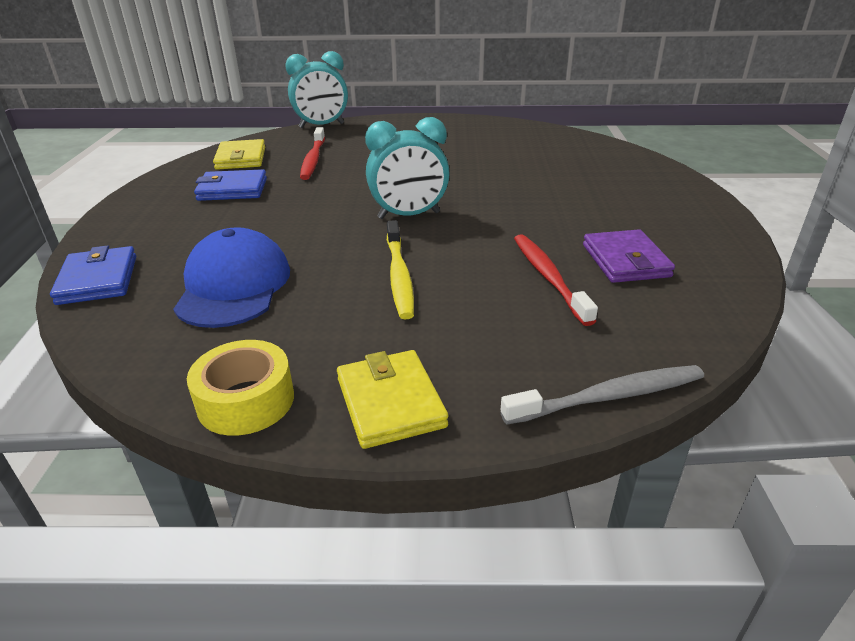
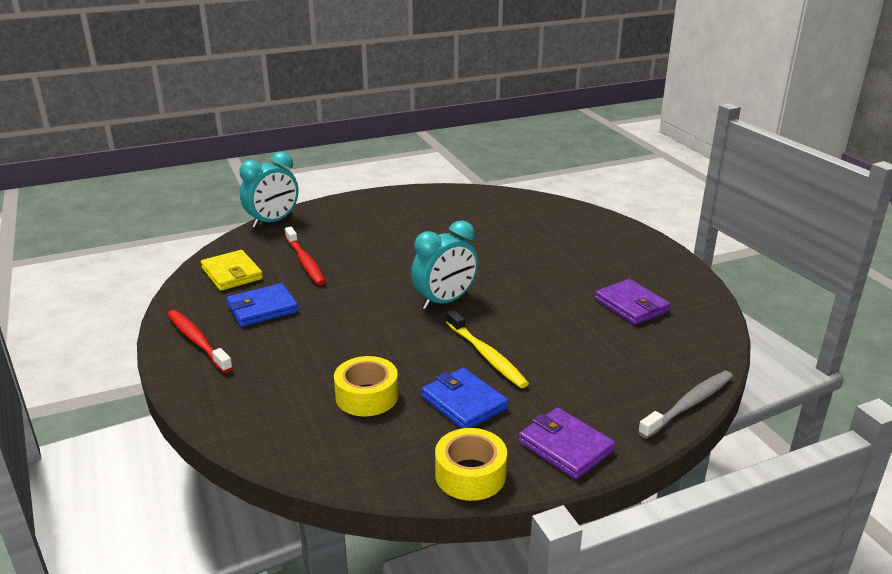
camera: 25 degrees left, 5 degrees down
blue wallet [50,245,136,305] -> blue wallet moved to [421,368,509,429]
blue cap [173,227,290,328] -> yellow tape [334,356,398,416]
yellow wallet [337,350,448,449] -> purple wallet [518,408,615,479]
red toothbrush [514,234,598,326] -> red toothbrush moved to [167,310,233,373]

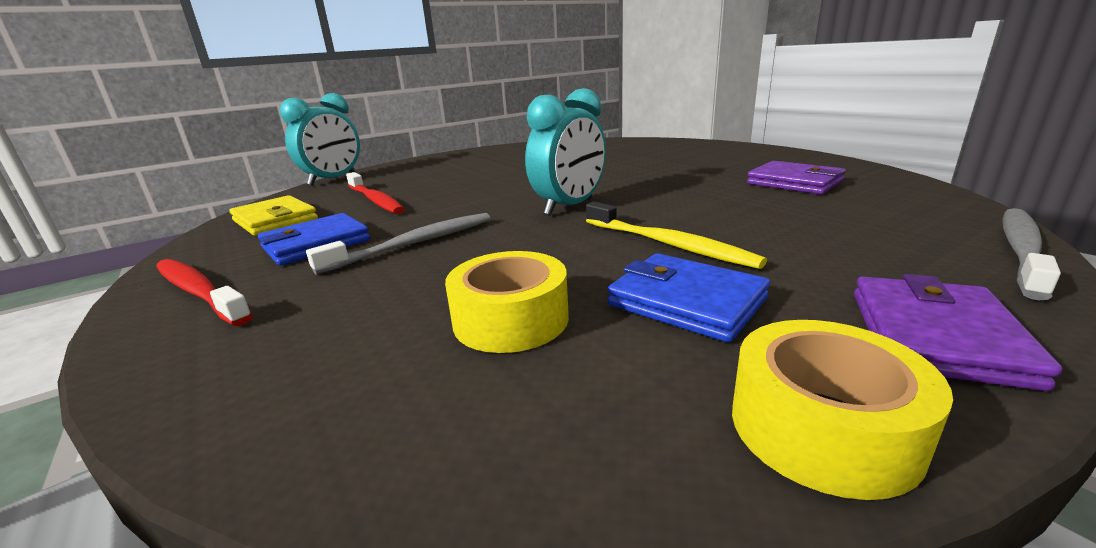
camera: 10 degrees left, 5 degrees down
purple wallet [518,408,615,479] -> purple wallet turned 75 degrees clockwise [854,274,1062,391]
none -> grey toothbrush [306,213,491,274]

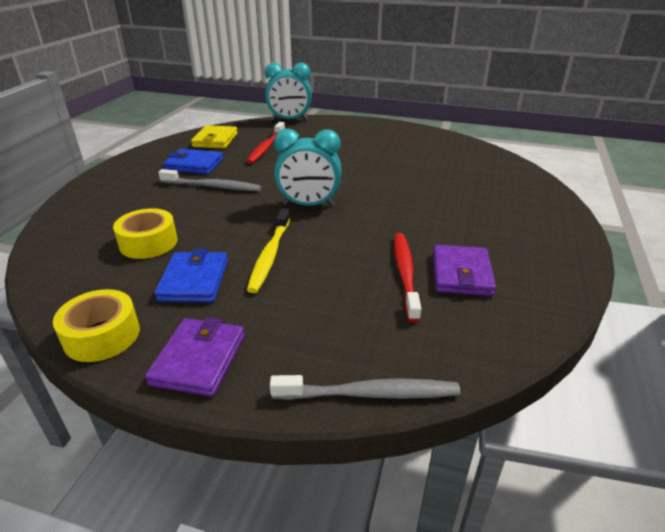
camera: 50 degrees right, 10 degrees up
red toothbrush [156,259,253,326] -> red toothbrush moved to [394,233,421,322]
purple wallet [854,274,1062,391] -> purple wallet turned 60 degrees counterclockwise [145,317,245,397]

